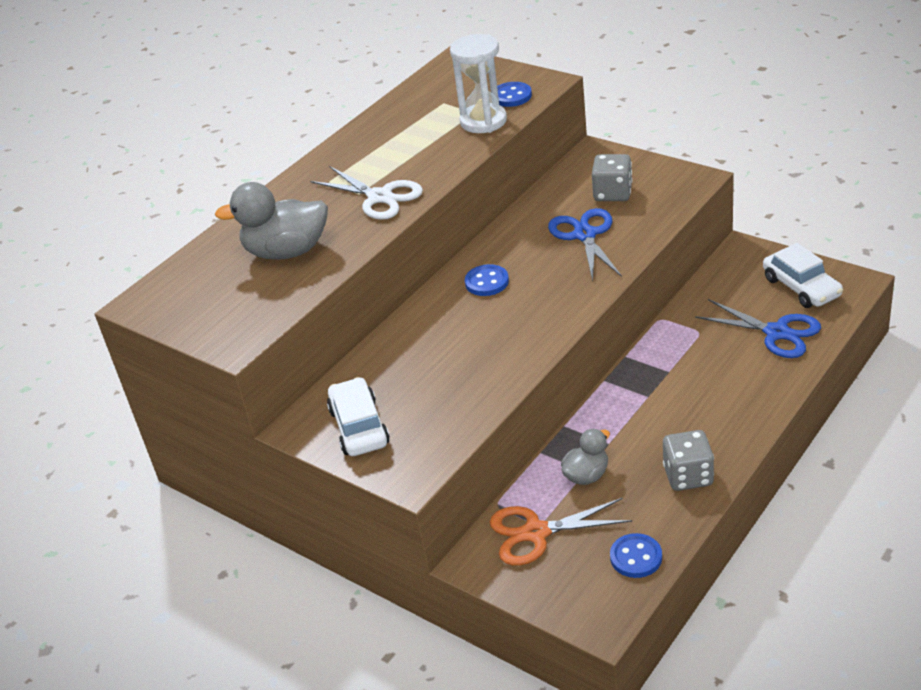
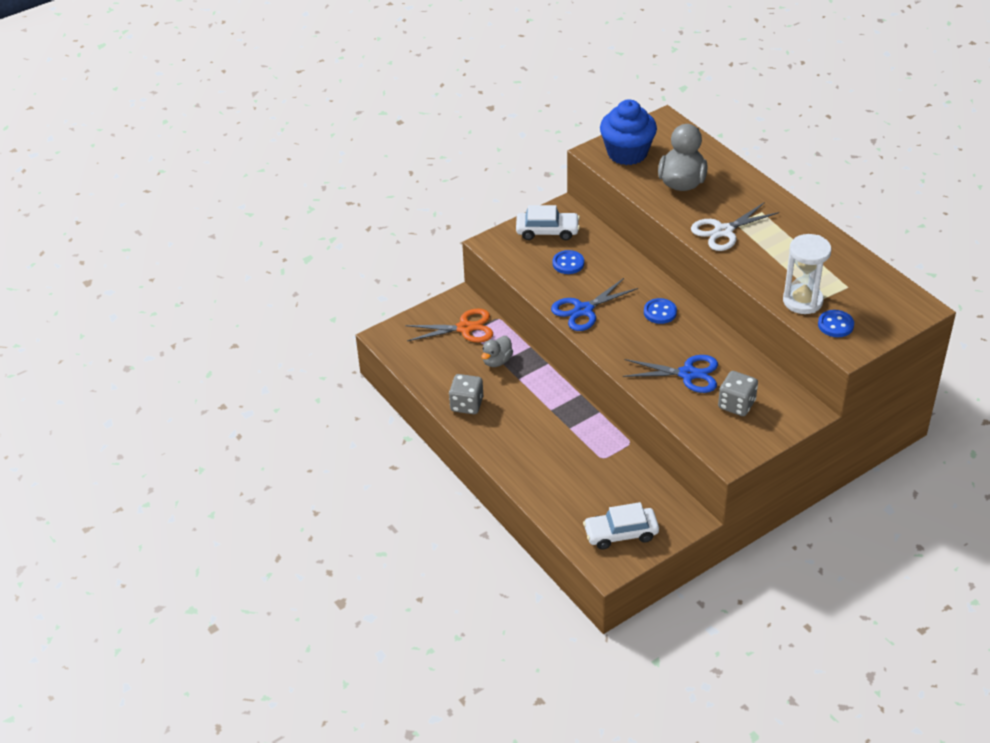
camera: 105 degrees right, 5 degrees up
orange scissors [490,498,632,566] -> orange scissors turned 75 degrees clockwise [405,308,493,342]
grey duck [561,429,610,485] -> grey duck turned 60 degrees clockwise [482,336,513,367]
blue button [610,533,662,578] -> blue button moved to [552,250,584,274]
blue scissors [695,299,821,358] -> blue scissors moved to [551,278,638,331]
none -> blue cupcake [600,99,657,165]

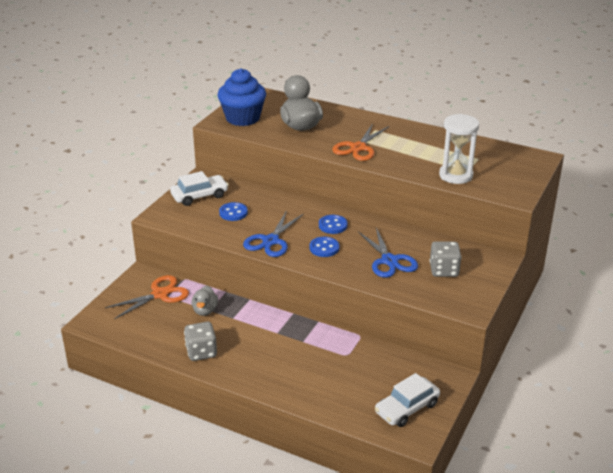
camera: 30 degrees left, 10 degrees down
blue scissors [623,355,718,393] -> blue scissors turned 90 degrees clockwise [358,228,418,278]
white scissors [691,202,779,251] -> orange scissors [332,123,389,161]
blue button [818,310,854,337] -> blue button moved to [310,237,339,257]

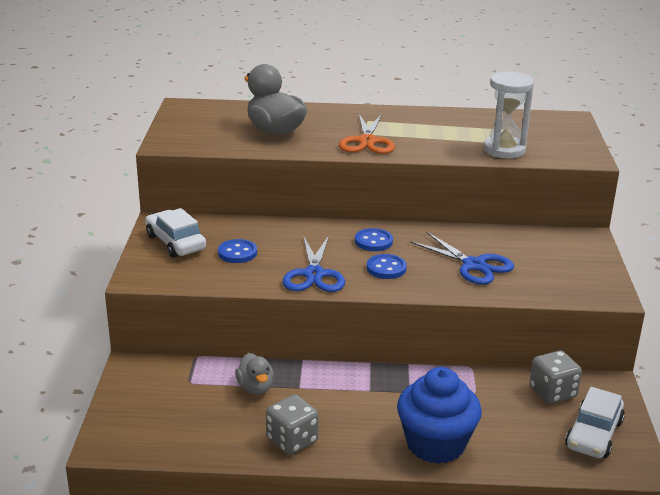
camera: 25 degrees left, 5 degrees down
orange scissors [105,275,189,319] -> none
white car [170,171,229,206] -> white car turned 75 degrees counterclockwise [145,208,206,258]
blue cupcake [218,68,266,126] -> blue cupcake moved to [397,367,482,464]
grey dice [430,241,461,277] -> grey dice moved to [529,351,582,404]

